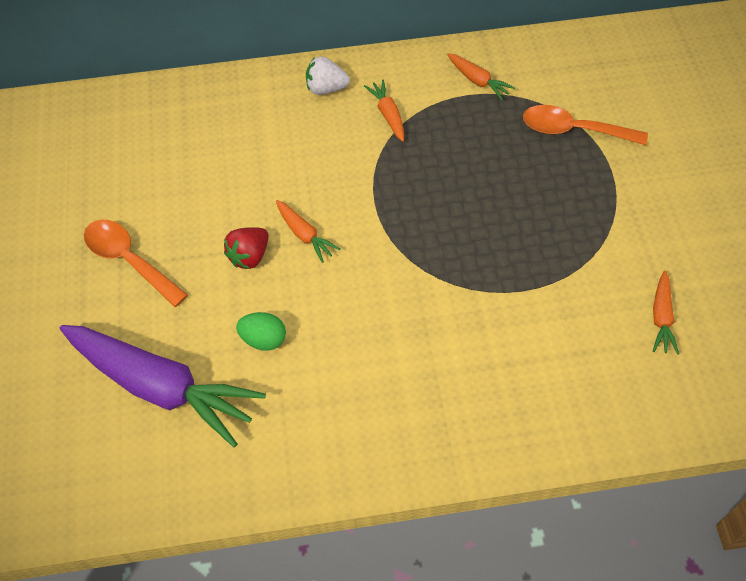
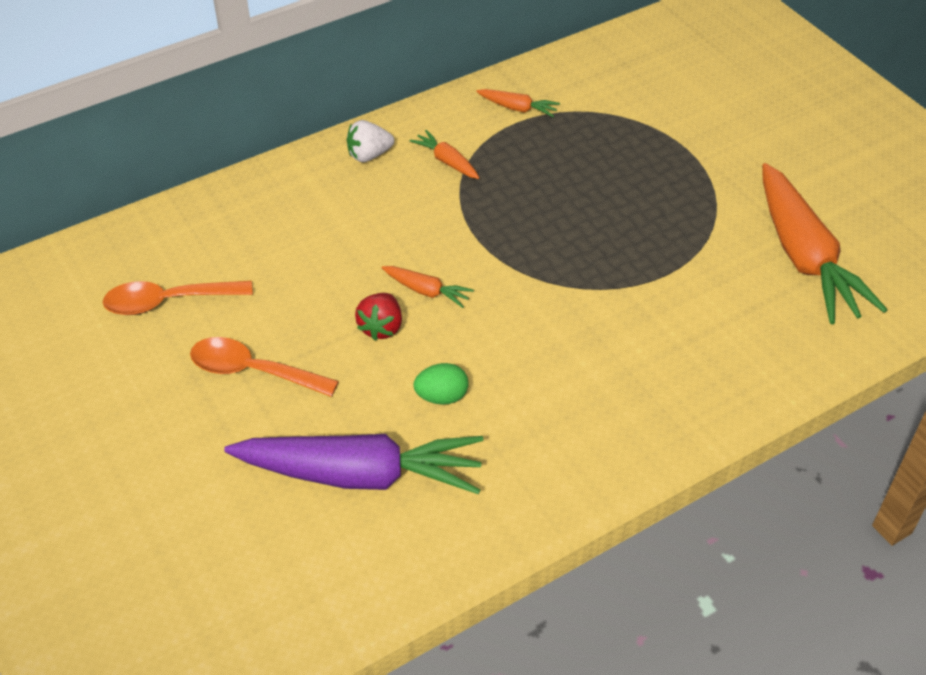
camera: 25 degrees left, 10 degrees down
orange spoon [523,105,648,145] -> orange spoon moved to [103,281,253,315]
orange carrot [653,271,679,355] -> orange carrot [762,163,888,324], size x2.32

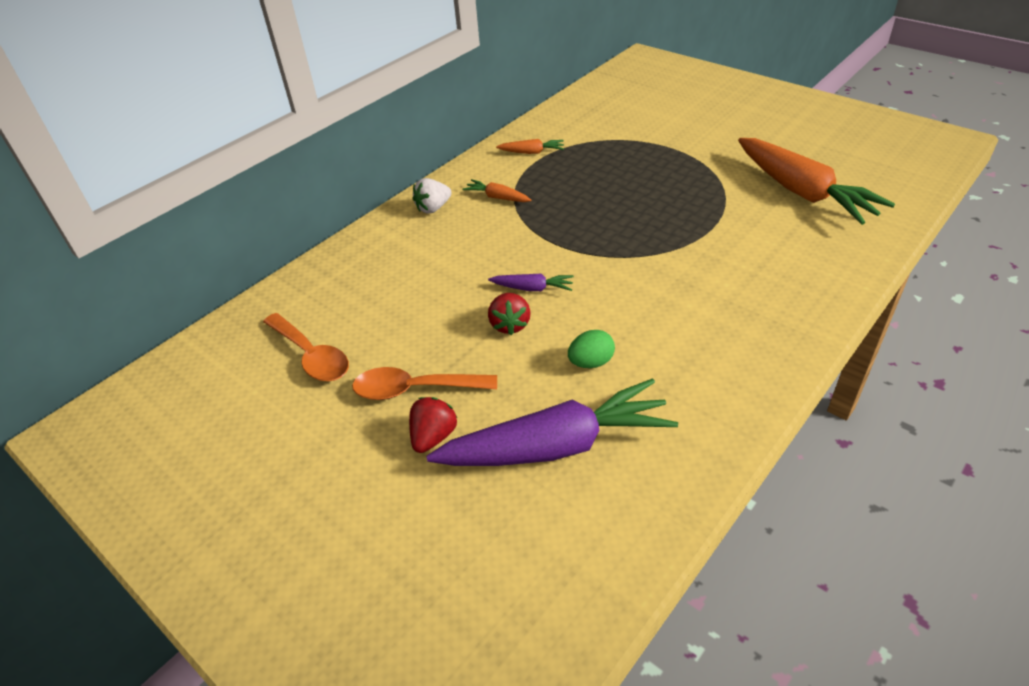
camera: 15 degrees left, 5 degrees down
orange spoon [103,281,253,315] -> orange spoon turned 105 degrees counterclockwise [263,313,349,381]
orange carrot [382,266,474,308] -> purple carrot [488,274,574,291]
none -> red strawberry [409,397,457,453]

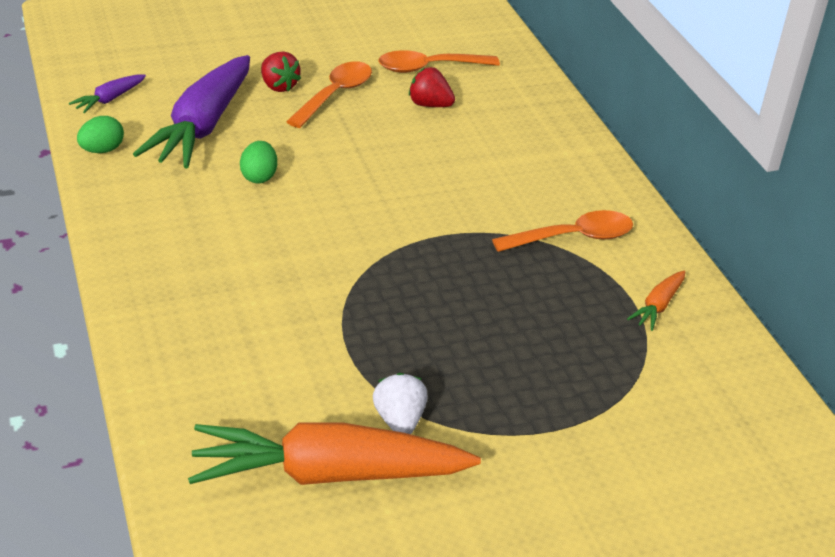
camera: 115 degrees right, 5 degrees down
white strawberry [412,178,452,214] -> white strawberry moved to [373,373,428,434]
orange carrot [462,179,531,202] -> orange spoon [492,210,633,252]
purple carrot [488,274,574,291] -> purple carrot moved to [69,74,146,113]
red strawberry [488,293,531,335] -> red strawberry moved to [409,67,455,107]
none -> green egg [77,116,124,153]

